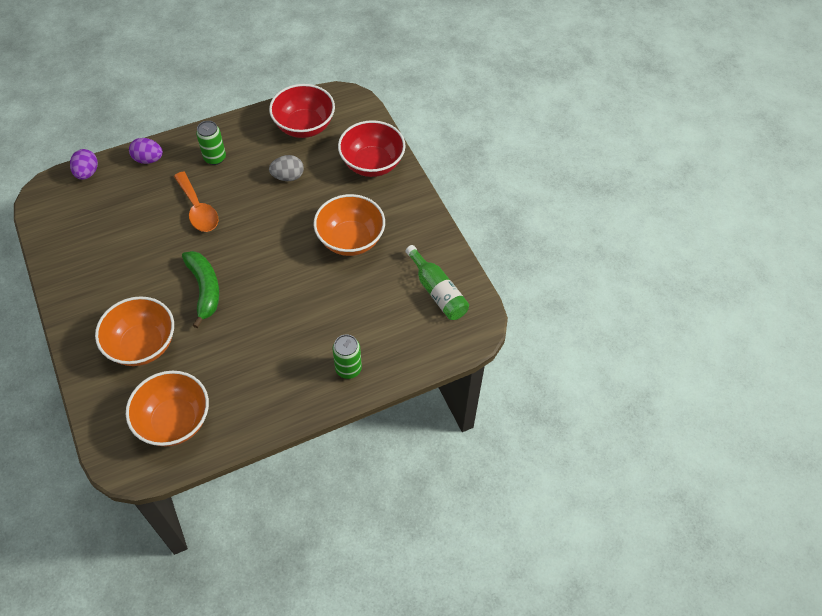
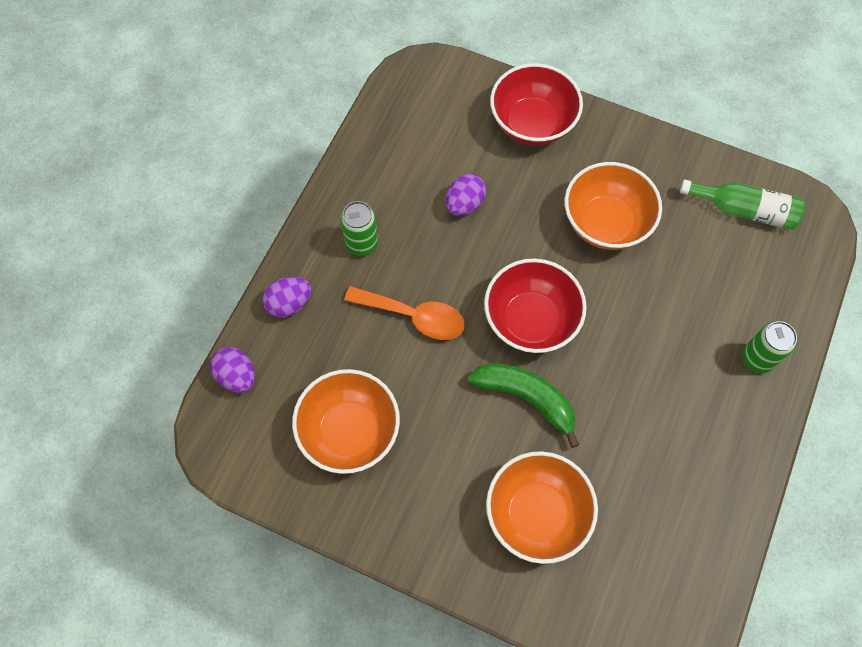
camera: 40 degrees left, 10 degrees up
orange bowl [126,371,209,446] -> orange bowl moved to [292,369,400,474]
red bowl [269,84,335,138] -> red bowl moved to [484,258,587,353]
grey egg [269,155,304,181] -> purple egg [446,174,486,216]

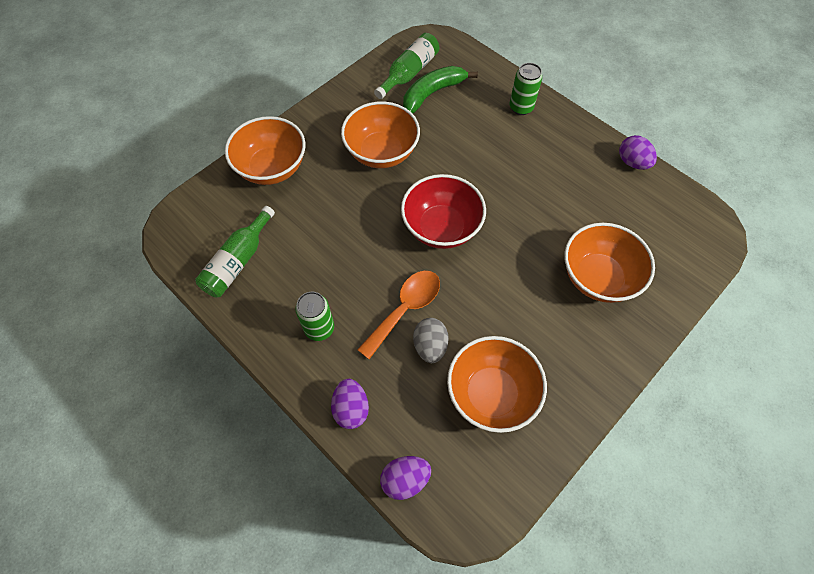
camera: 70 degrees left, 5 degrees down
purple egg [446,174,486,216] -> purple egg moved to [619,135,657,170]
green banana [468,363,579,448] -> green banana moved to [403,66,478,114]
red bowl [490,63,583,146] -> orange bowl [225,116,306,185]
none -> green bottle [195,206,275,298]
none -> grey egg [413,318,449,363]

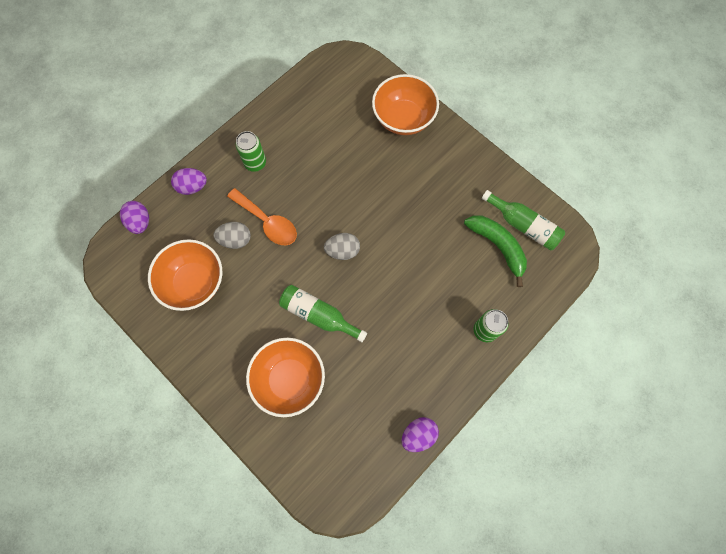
camera: 90 degrees right, 10 degrees up
green bottle [195,206,275,298] -> green bottle moved to [279,285,367,342]
orange bowl [341,101,420,168] -> none
red bowl [401,174,486,249] -> grey egg [324,233,360,260]

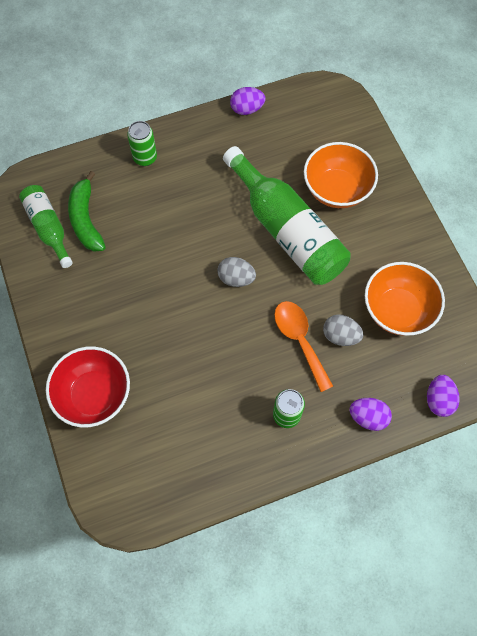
camera: 155 degrees left, 5 degrees down
green bottle [279,285,367,342] -> green bottle [223,146,351,285], size x1.80
orange bowl [372,74,439,135] -> red bowl [46,346,130,427]

